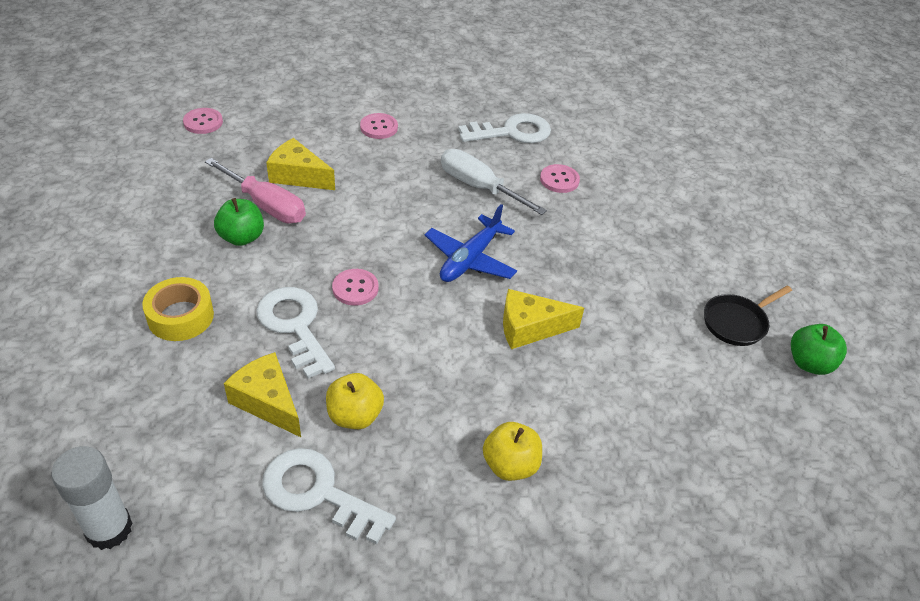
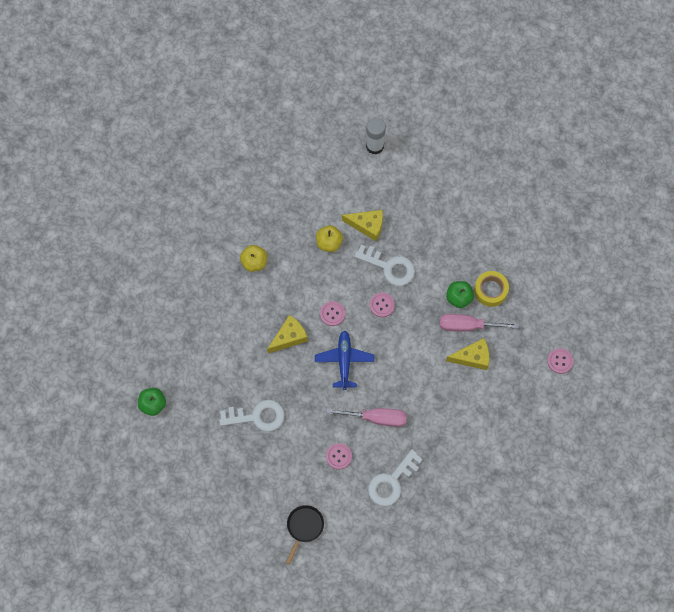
camera: 150 degrees right, 25 degrees up
yellow tape [142,277,214,341] -> yellow tape moved to [474,271,509,307]
white key [262,448,396,545] -> white key moved to [219,400,285,432]
pink button [360,113,398,139] -> pink button moved to [320,301,345,326]
white screwdriver [441,149,547,215] -> pink screwdriver [326,408,407,427]
black pan [704,286,792,346] -> black pan moved to [286,505,324,564]

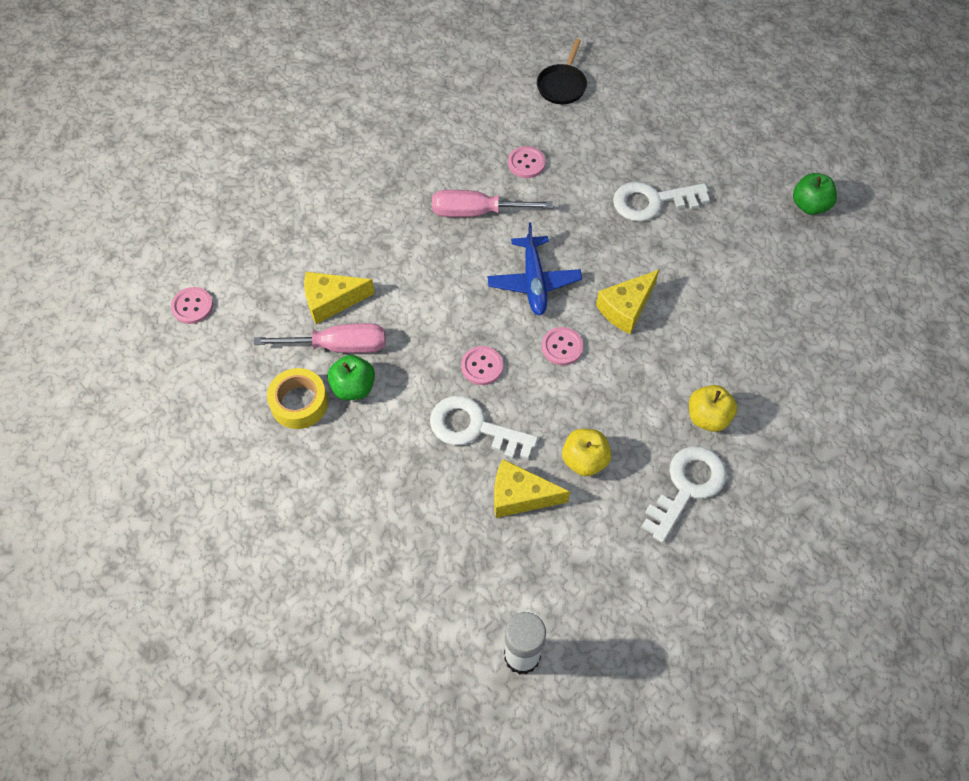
camera: 175 degrees right, 10 degrees down
white key [368,449,423,506] -> white key moved to [641,446,727,543]

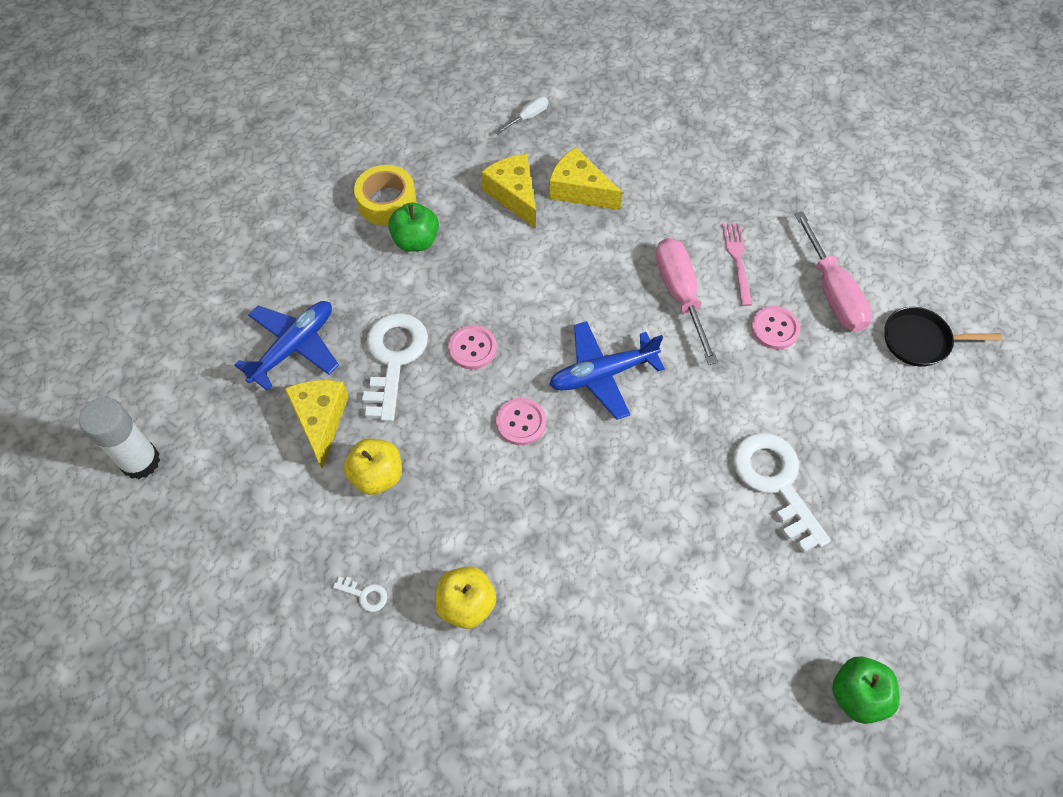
camera: 75 degrees right, 0 degrees up
pink button [171,287,213,324] -> none
pink screwdriver [254,323,386,353] -> pink screwdriver moved to [794,212,872,332]
yellow cheese [596,270,659,334] -> yellow cheese moved to [549,147,623,210]
white key [641,446,727,543] -> white key [333,576,388,612], size x0.41
none -> blue plane [234,301,339,390]
none -> white screwdriver [495,96,548,134]
none -> pink fork [722,223,752,306]

